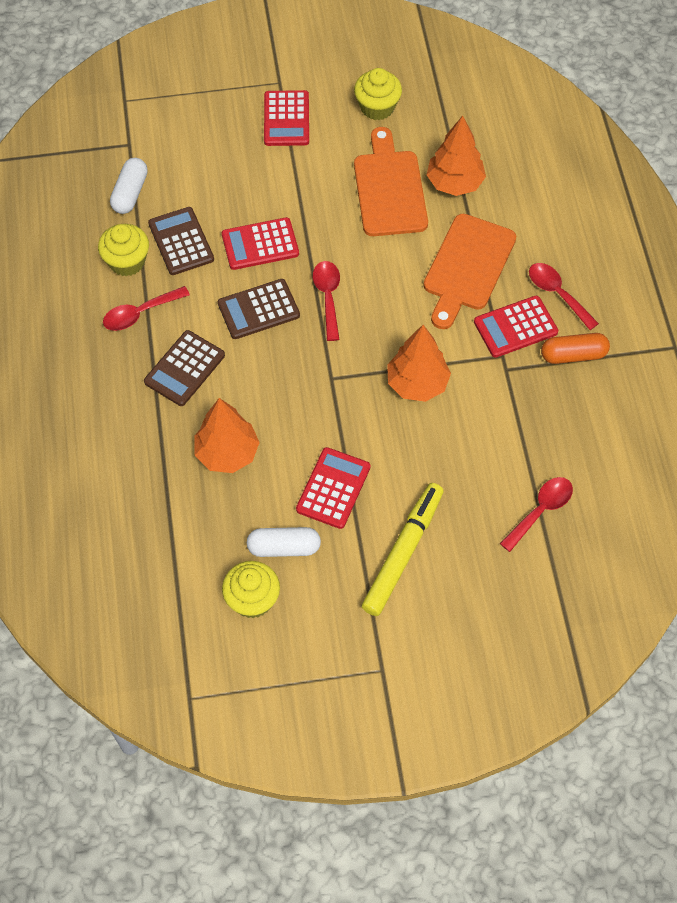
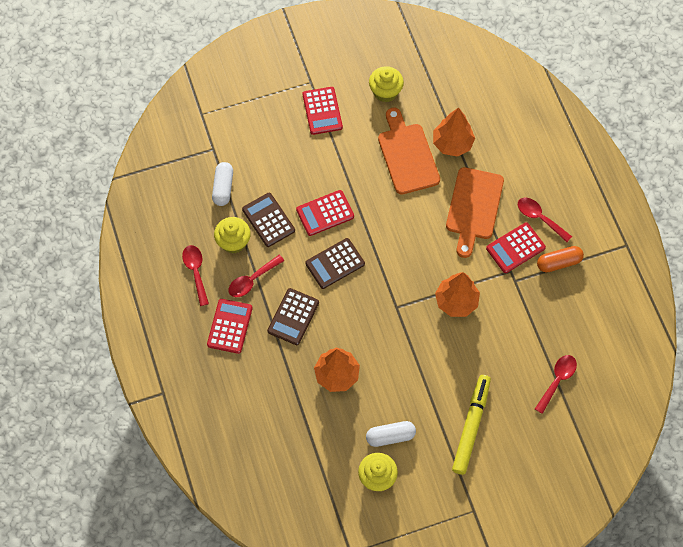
camera: 10 degrees left, 5 degrees up
red calculator [296,447,371,529] -> red calculator moved to [207,299,253,354]
red spoon [313,261,340,341] -> red spoon moved to [182,245,209,306]

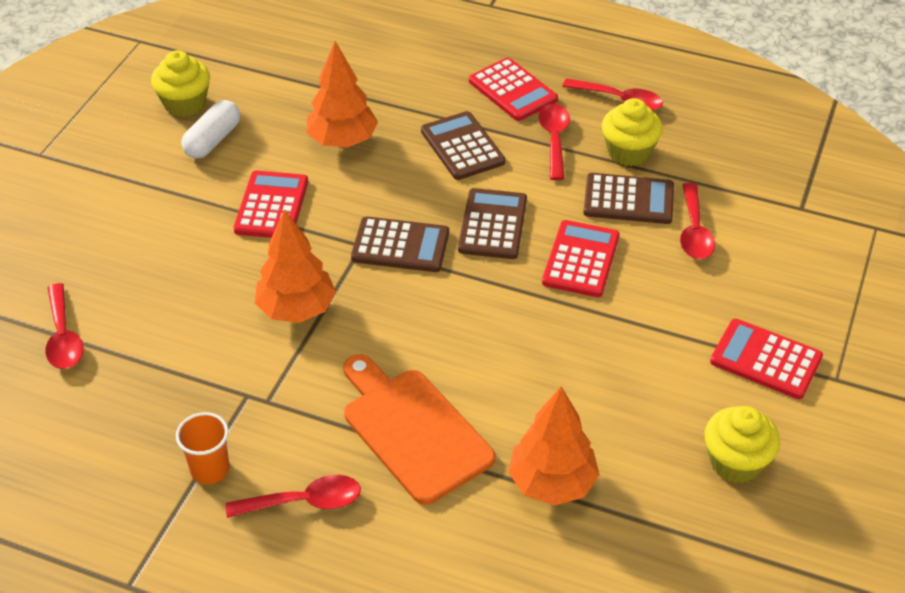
camera: 130 degrees right, 20 degrees down
white capsule [212,162,233,206] -> none
orange cutting board [378,107,440,195] -> none
yellow marker [452,375,491,475] -> none
red calculator [486,222,546,273] -> red calculator moved to [234,170,308,238]
orange capsule [537,246,584,273] -> orange cup [176,412,230,484]
none -> brown calculator [351,216,449,272]
none -> red spoon [680,183,715,259]

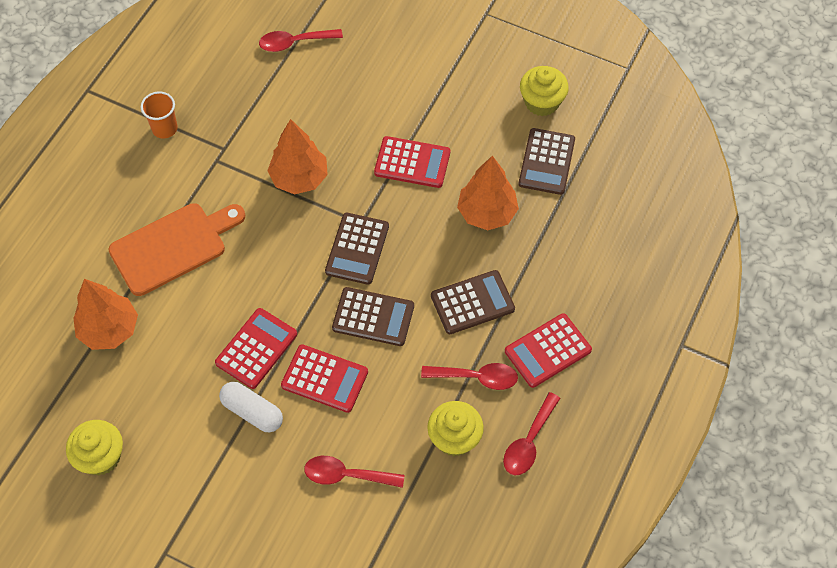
camera: 95 degrees right, 15 degrees up
white capsule [181,100,240,158] -> white capsule moved to [219,382,283,432]
red spoon [226,475,361,518] -> none
brown calculator [583,173,674,224] -> brown calculator moved to [518,128,575,195]
red calculator [710,319,823,399] -> red calculator moved to [215,308,297,389]

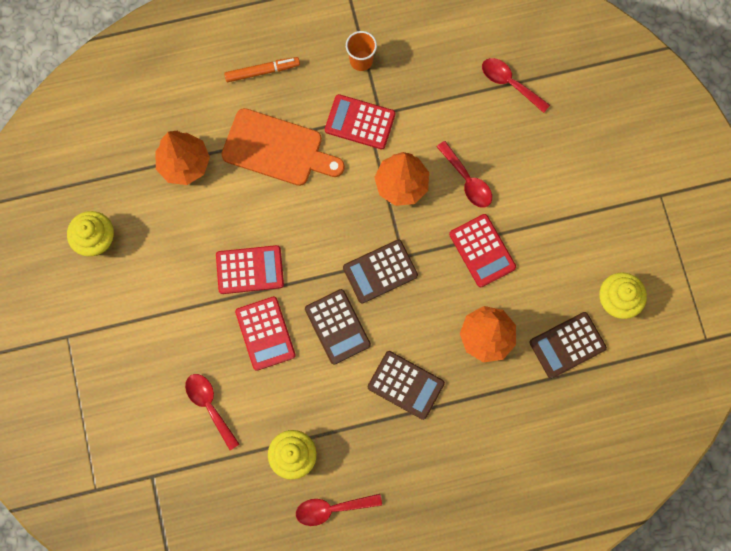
camera: 50 degrees right, 15 degrees up
white capsule [219,382,283,432] -> none
red spoon [421,363,518,390] -> red spoon moved to [437,141,492,208]
red calculator [505,313,592,388] -> red calculator moved to [325,94,395,149]
none -> orange marker [224,57,300,82]

